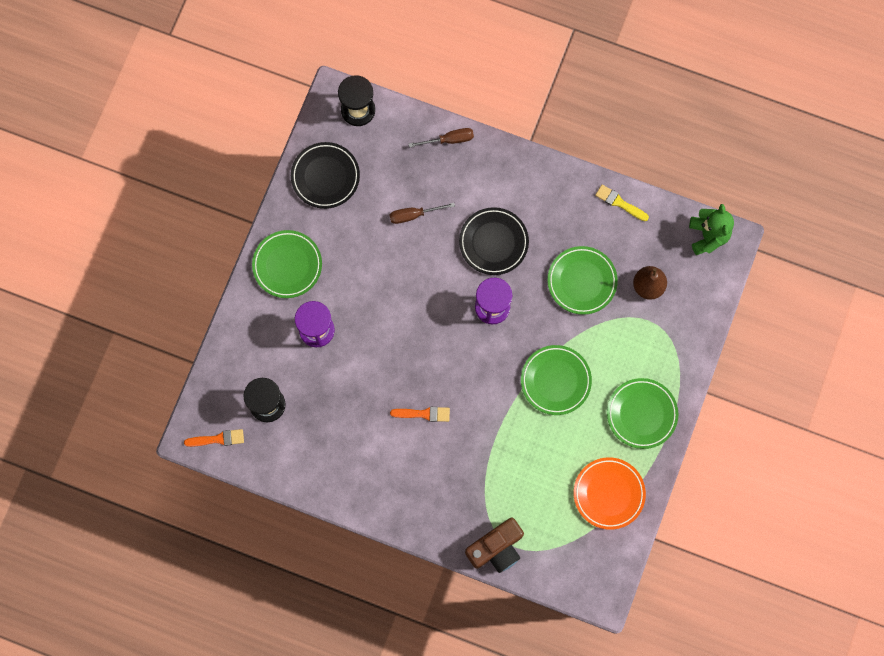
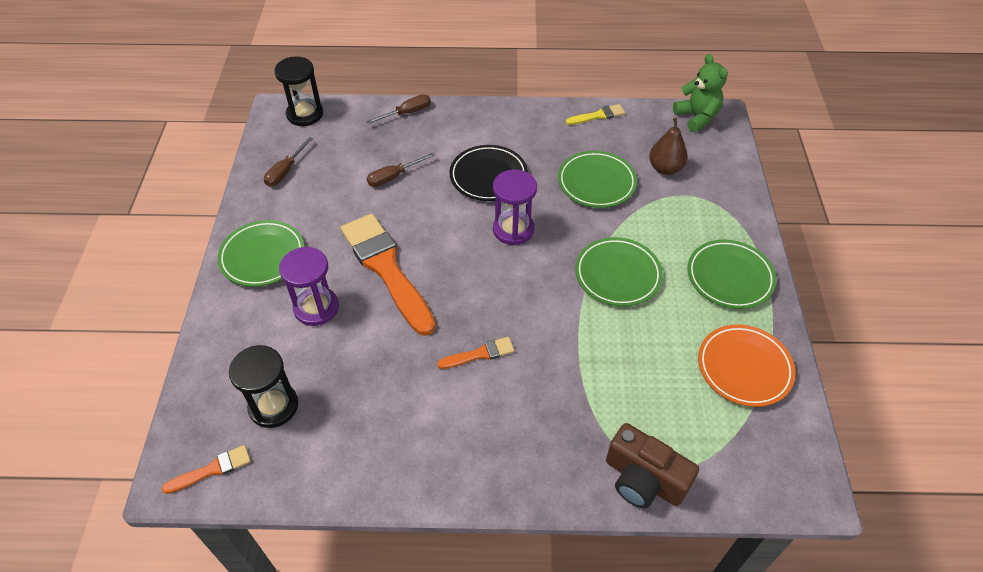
camera: 20 degrees left, 25 degrees down
black plate [291,142,360,209] -> brown screwdriver [264,137,313,186]
brown camera [465,517,524,573] -> brown camera turned 90 degrees clockwise [606,423,699,508]
yellow brush [595,185,649,221] -> yellow brush turned 150 degrees clockwise [566,104,625,125]
none -> orange brush [341,214,436,336]

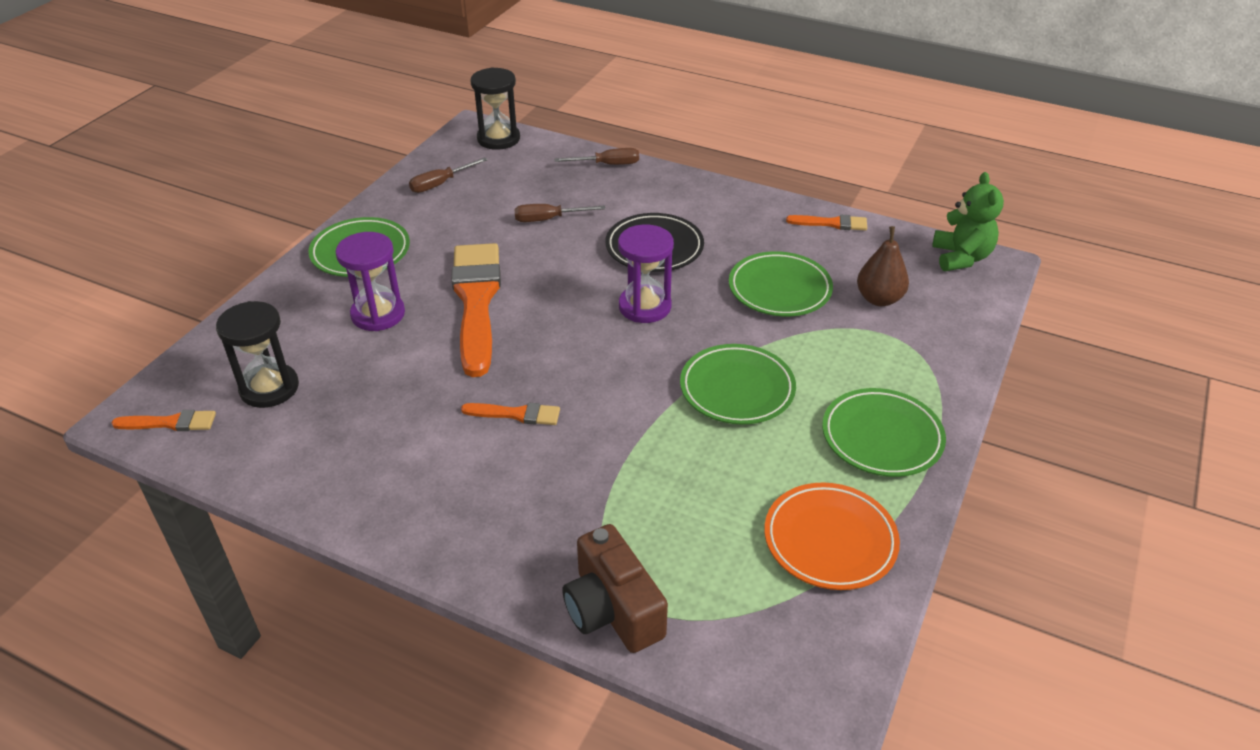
camera: 25 degrees right, 10 degrees down
yellow brush [566,104,625,125] -> orange brush [786,215,867,231]

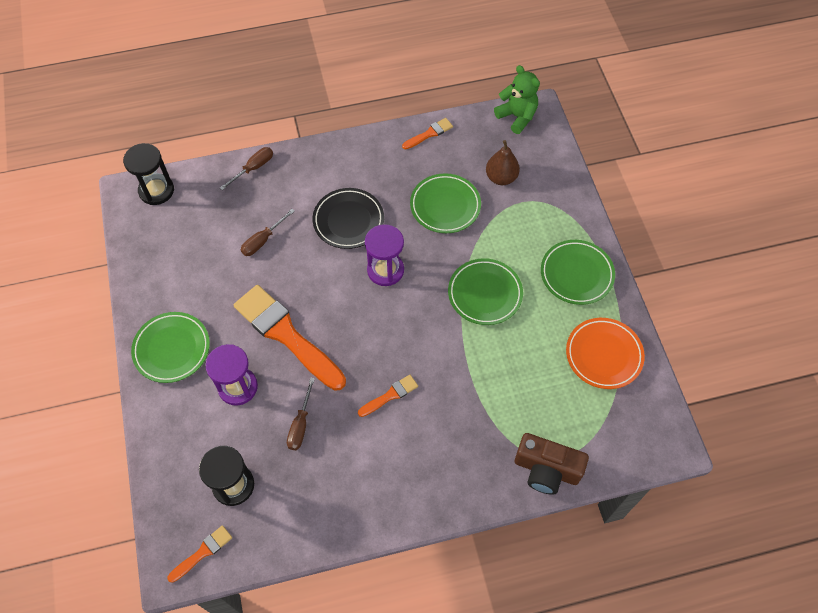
camera: 40 degrees left, 20 degrees up
brown screwdriver [409,157,488,193] -> brown screwdriver moved to [287,377,315,450]

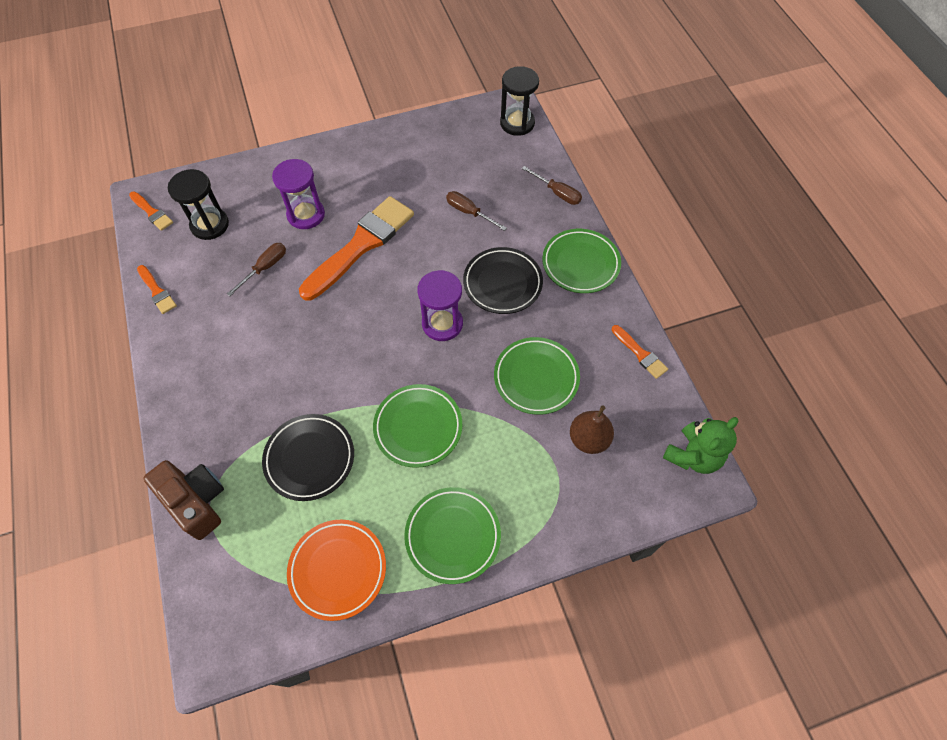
camera: 85 degrees right, 0 degrees up
green plate [131,312,210,383] -> green plate moved to [542,229,621,293]
brown screwdriver [287,377,315,450] -> brown screwdriver turned 120 degrees clockwise [227,243,286,296]
orange brush [358,375,418,417] -> orange brush moved to [137,265,177,314]
brown camera [515,433,589,495] -> brown camera turned 120 degrees clockwise [143,460,224,540]
none -> black plate [262,414,354,501]

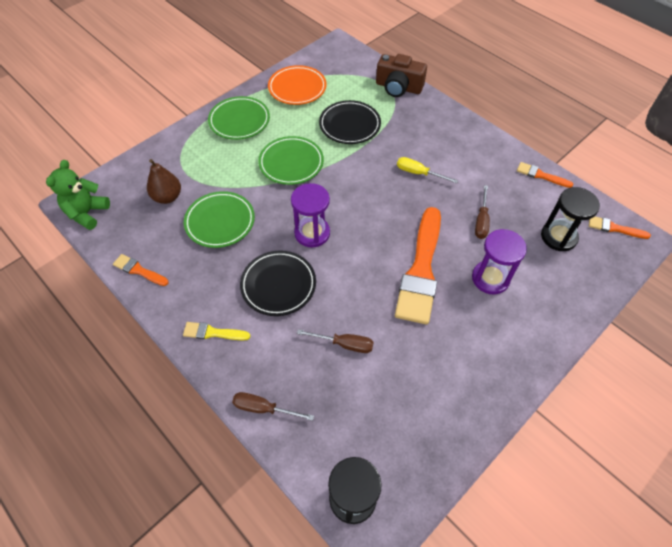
camera: 155 degrees right, 5 degrees down
green plate [542,229,621,293] -> yellow brush [183,322,251,340]
none -> yellow screwdriver [397,157,458,183]

